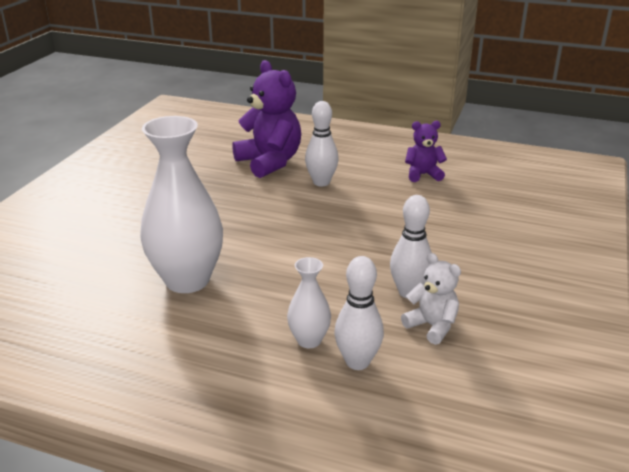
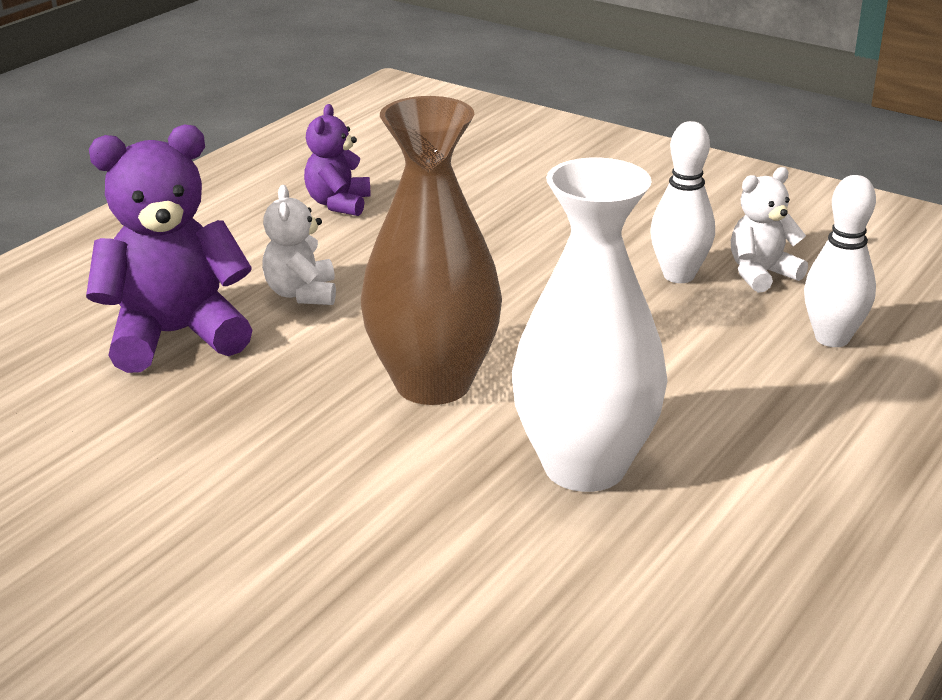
camera: 75 degrees left, 0 degrees up
white vase [287,257,331,348] -> none
white bowling pin [305,101,339,186] -> white teddy bear [262,185,336,305]
none -> brown vase [361,96,502,405]

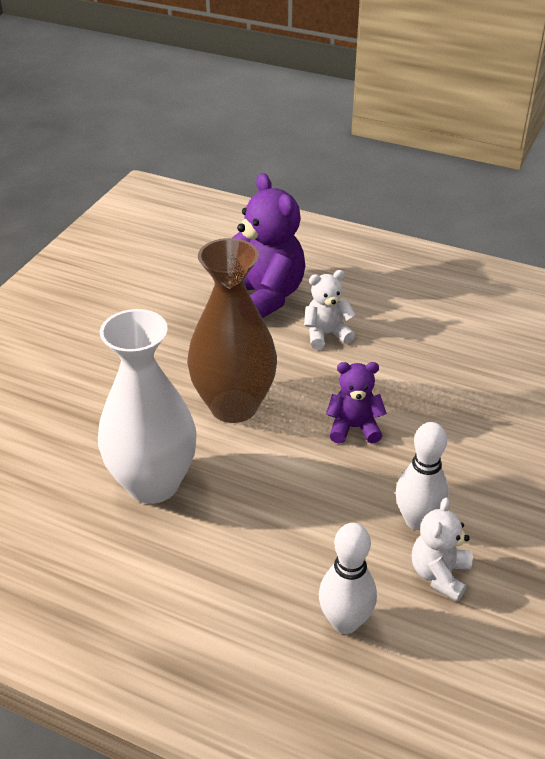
camera: 80 degrees right, 10 degrees up
purple teddy bear [304,104,371,216] -> purple teddy bear moved to [326,362,387,444]
white teddy bear [731,167,808,293] -> white teddy bear turned 120 degrees counterclockwise [412,498,472,602]

